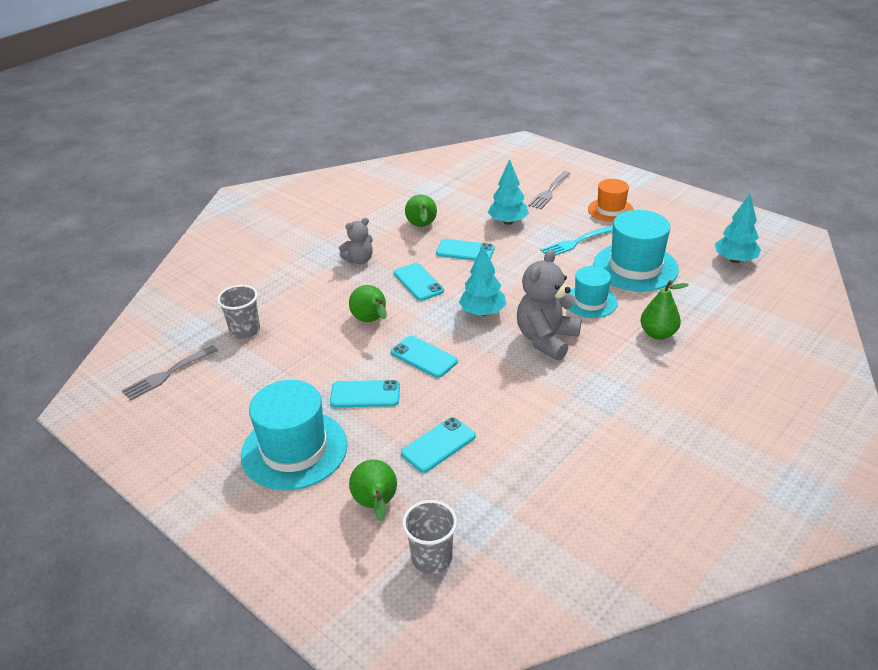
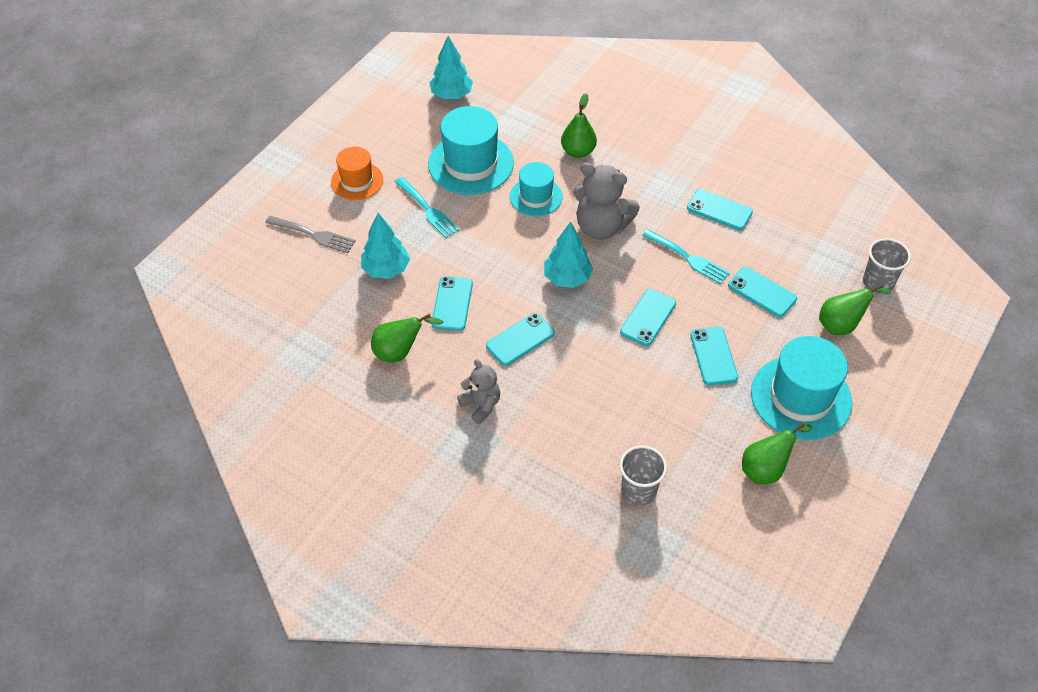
camera: 100 degrees left, 15 degrees up
grey fork [122,345,218,401] -> none
green pear [349,285,386,322] -> green pear moved to [742,422,812,484]
none -> turquoise fork [642,229,730,284]
none -> turquoise phone [687,189,753,230]

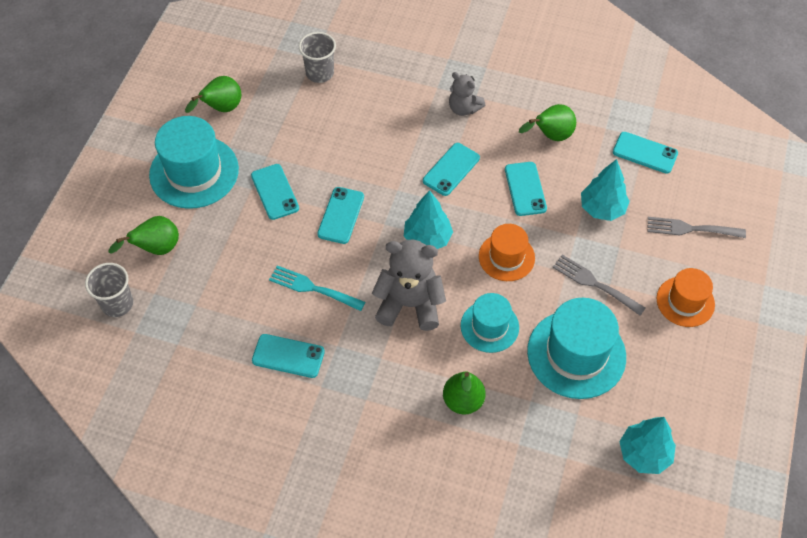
camera: 165 degrees right, 5 degrees up
turquoise fork [395,177,460,238] -> grey fork [552,254,646,316]
turquoise phone [728,267,797,317] -> turquoise phone moved to [613,132,678,174]
none -> orange hat [479,224,535,281]

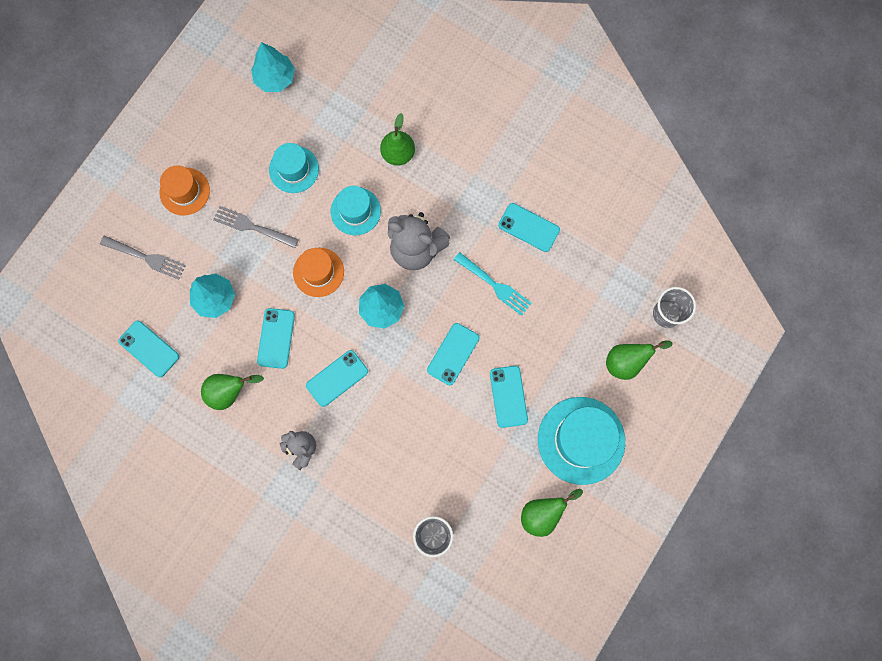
camera: 165 degrees left, 20 degrees up
turquoise hat [527,298,626,399] -> turquoise hat [269,143,319,193], size x0.60
grey fork [552,254,646,316] -> grey fork turned 150 degrees clockwise [213,206,299,248]

